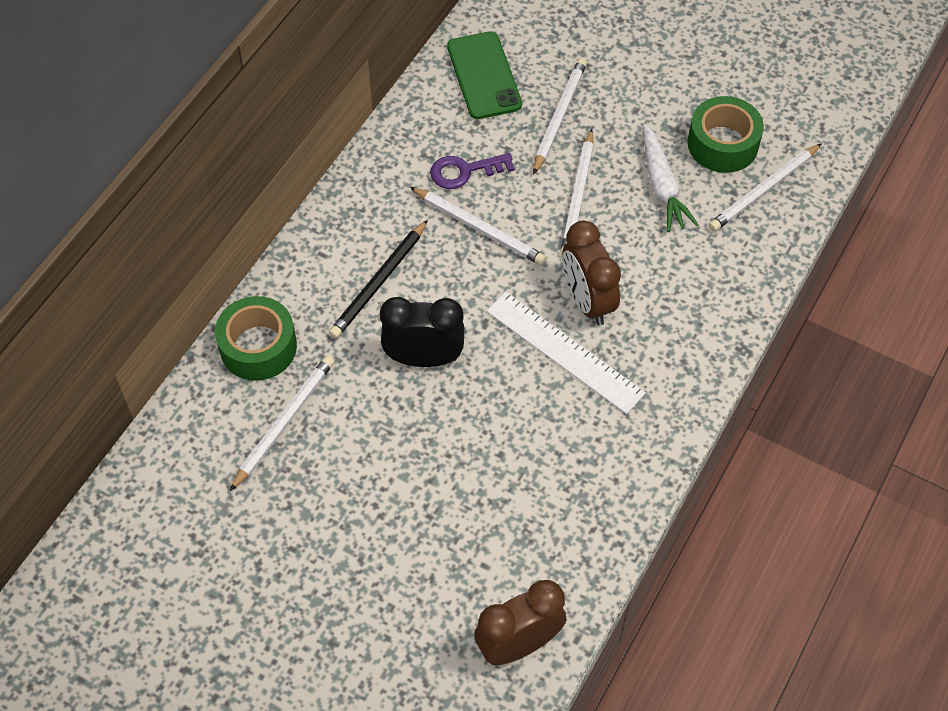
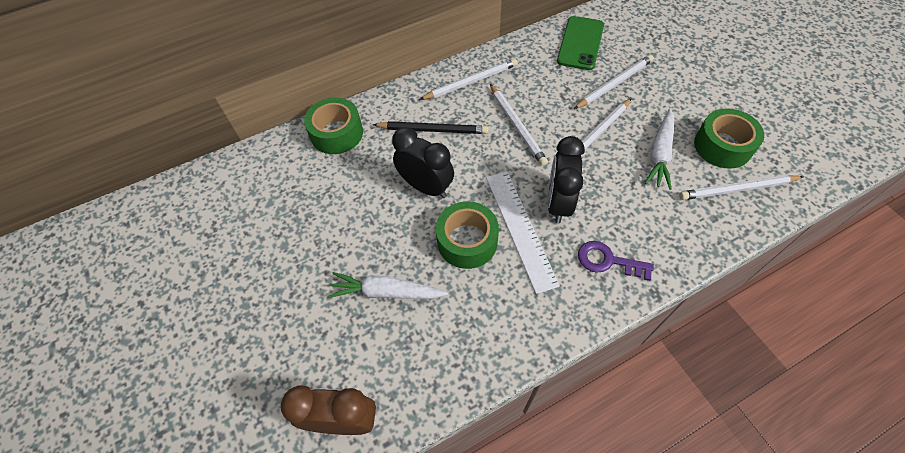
camera: 35 degrees right, 0 degrees up
white pencil [230,356,334,491] -> white pencil moved to [419,59,518,100]
black pencil [329,220,428,339] -> black pencil turned 150 degrees counterclockwise [373,121,489,134]
purple key [430,153,515,189] -> purple key moved to [578,241,654,281]
brown clock [562,220,621,325] -> black clock [547,136,585,224]
none -> white carrot [327,272,448,299]
none -> green tape [436,201,499,269]

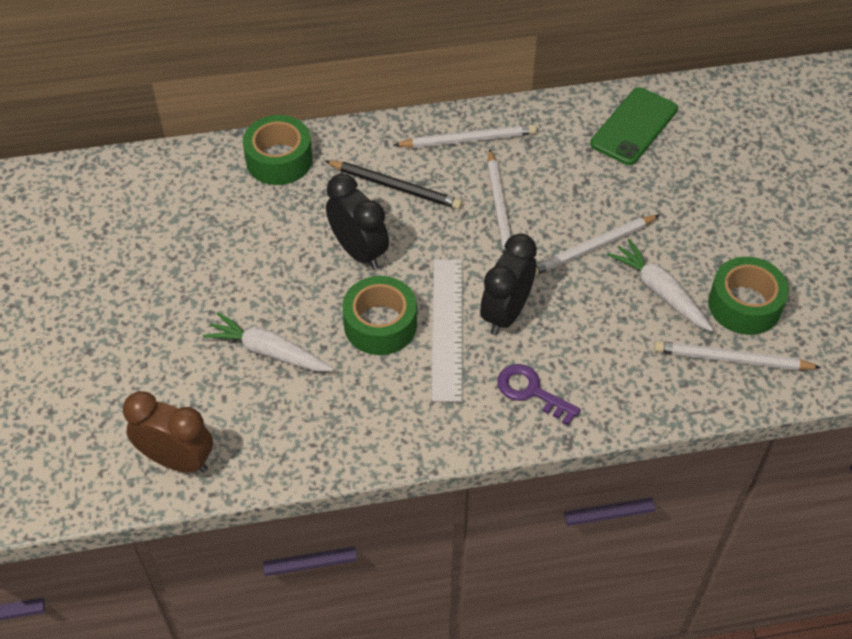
camera: 15 degrees right, 5 degrees down
white pencil [574,55,654,109] -> none
white carrot [645,108,674,190] -> white carrot turned 105 degrees clockwise [607,239,714,332]

